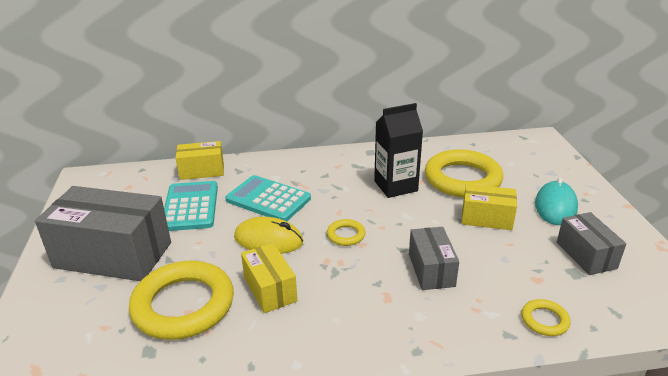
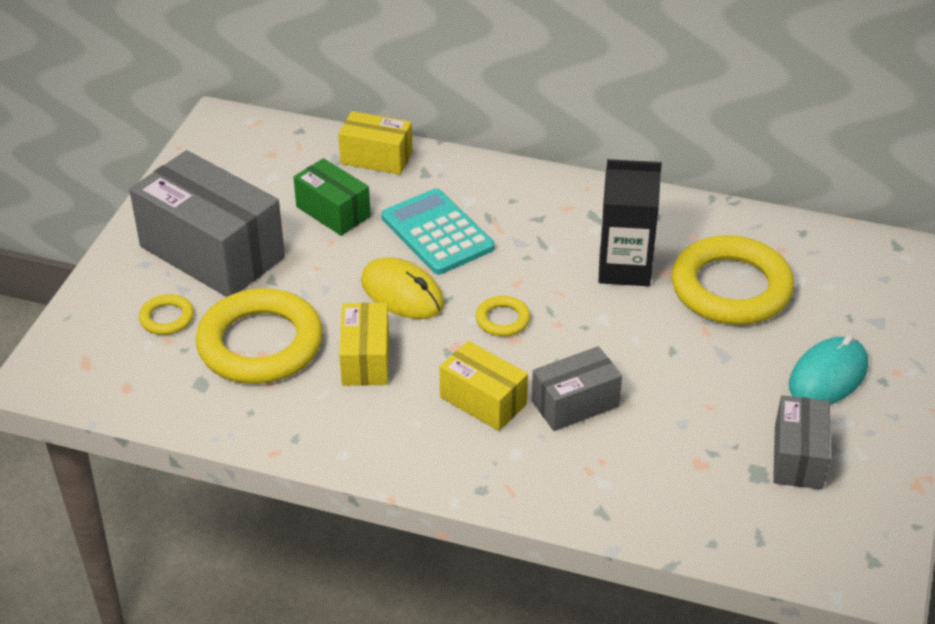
camera: 25 degrees right, 10 degrees up
turquoise calculator [164,181,218,231] -> green box [293,158,371,236]
grey box [409,227,459,290] -> grey box turned 45 degrees clockwise [532,346,622,431]
yellow box [462,184,517,230] -> yellow box moved to [439,341,528,431]
yellow ring [521,299,571,336] -> yellow ring moved to [139,294,194,335]

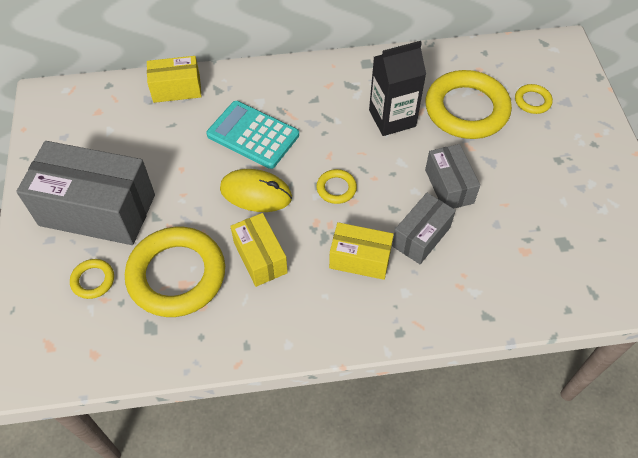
camera: 25 degrees left, 15 degrees up
green box [293,158,371,236] -> none
grey box [773,395,830,489] -> grey box moved to [425,144,480,209]
turquoise mouse [789,335,868,404] -> none
none -> yellow ring [515,84,553,114]

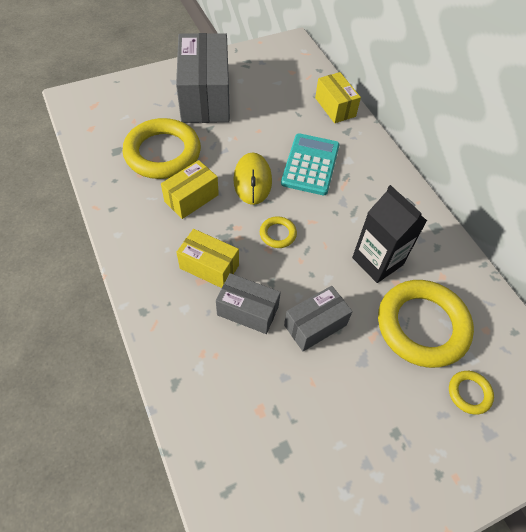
camera: 70 degrees right, 0 degrees up
yellow ring [70,259,114,299] -> none
yellow box [329,222,394,280] -> yellow box turned 60 degrees counterclockwise [176,229,239,288]

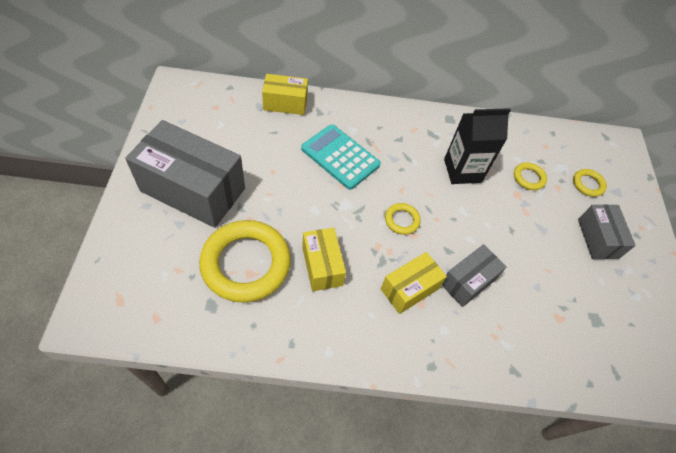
camera: 65 degrees left, 0 degrees up
yellow mouse [233,152,272,205] -> none
grey box [284,286,353,351] -> grey box moved to [578,205,636,259]
yellow ring [378,280,474,368] -> yellow ring [514,162,547,190], size x0.44

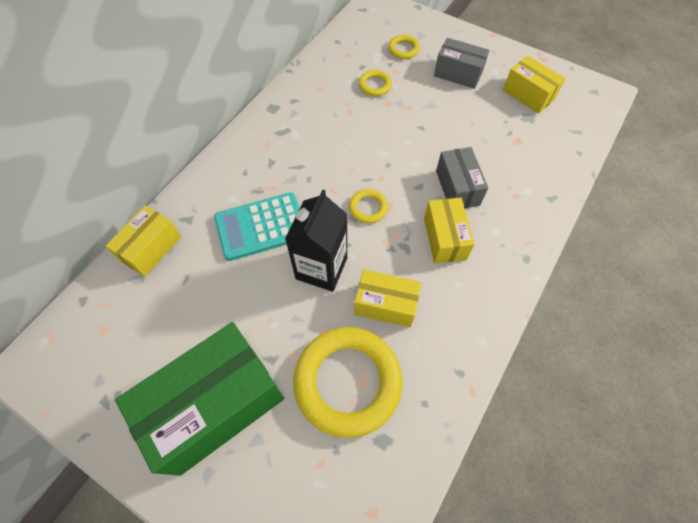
camera: 55 degrees left, 5 degrees up
grey box [125,120,245,228] -> green box [115,322,284,476]
black carton [444,108,511,184] -> black carton moved to [285,189,347,292]
none -> yellow box [503,56,566,114]

